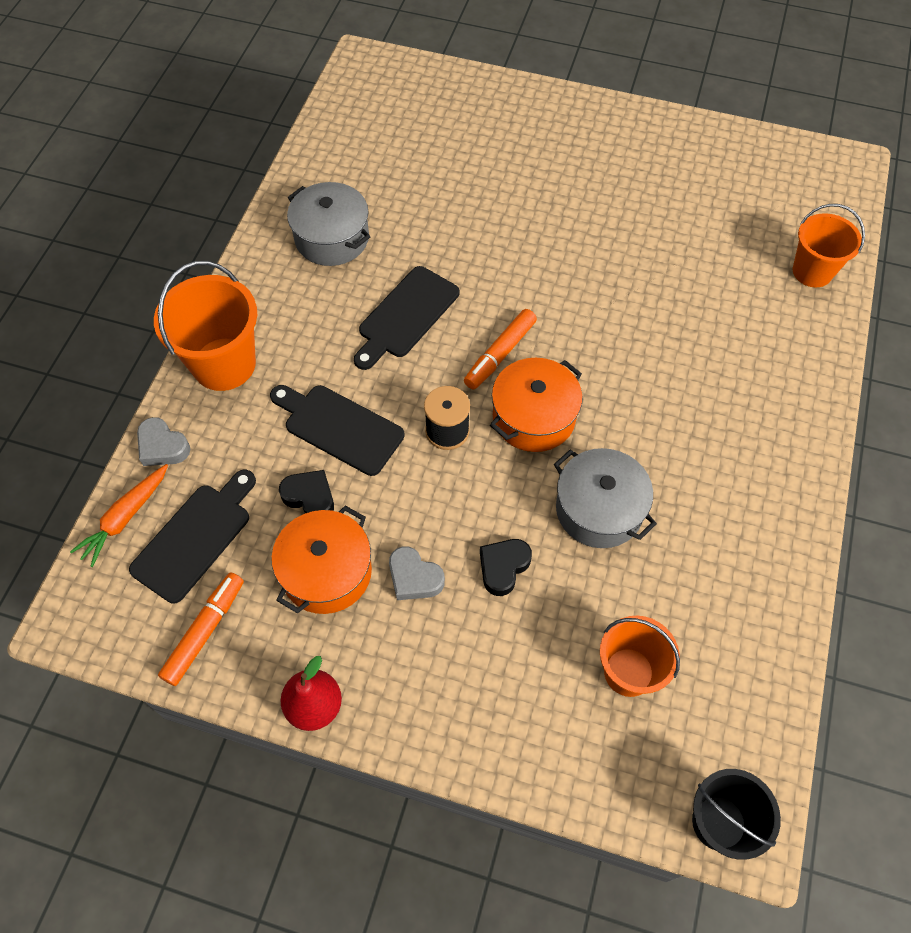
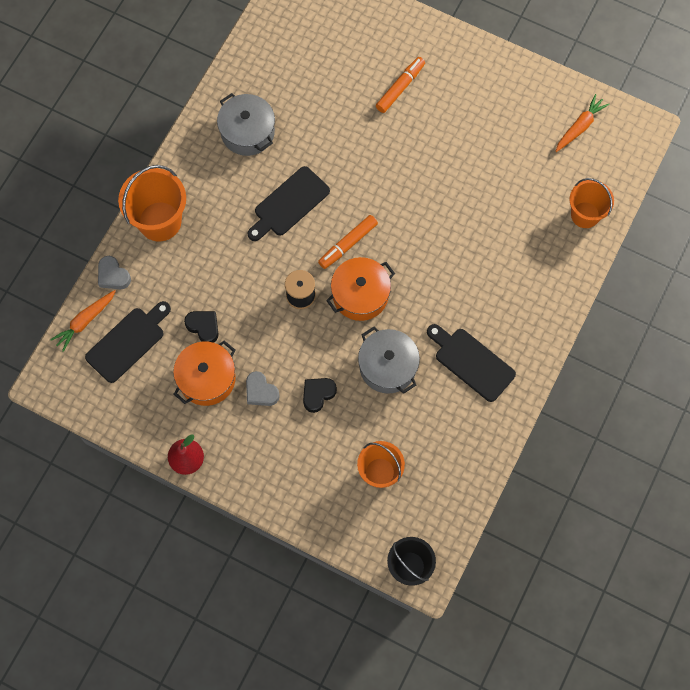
camera: 10 degrees right, 10 degrees up
orange marker [158,572,244,686] -> orange marker moved to [376,57,425,113]
black cutting board [270,385,405,476] -> black cutting board moved to [427,324,516,402]
none -> orange carrot [556,94,610,152]

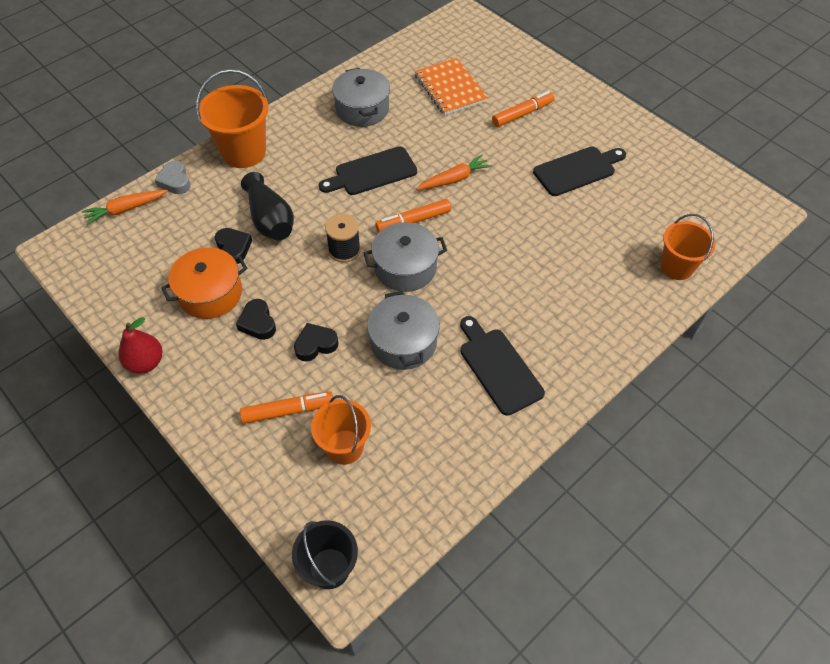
camera: 20 degrees right, 15 degrees down
black cutting board [85,301,171,383] -> black cutting board moved to [533,146,626,196]
grey heart [246,371,280,406] -> black heart [236,299,276,340]
orange pot [326,257,395,321] -> grey pot [364,222,447,292]
orange carrot [556,94,610,152] -> orange carrot moved to [417,155,492,190]
none -> orange marker [240,391,334,424]
none -> black vase [241,172,294,241]
none -> orange notebook [415,58,488,115]

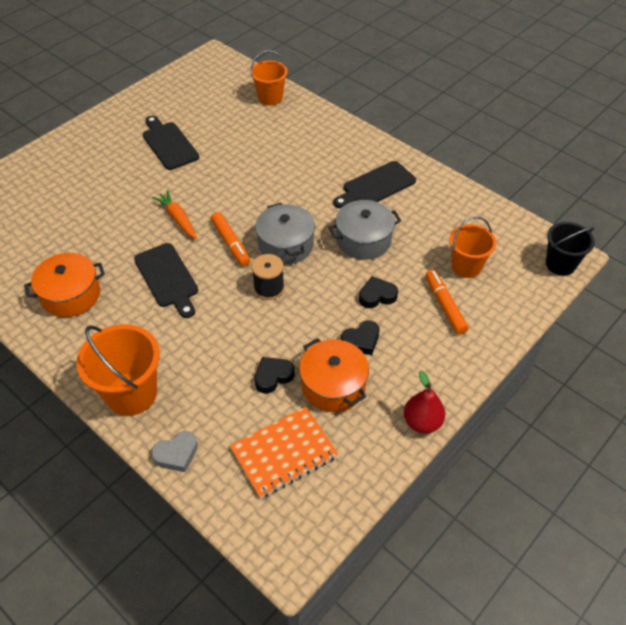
camera: 95 degrees left, 5 degrees down
orange carrot [82,190,168,225] -> none
black vase [241,172,294,241] -> none
black heart [294,323,339,362] -> black heart turned 105 degrees clockwise [359,276,398,308]
grey pot [332,68,390,127] -> orange pot [24,253,105,317]
orange notebook [415,58,488,115] -> orange notebook moved to [230,407,338,499]
orange marker [492,91,554,127] -> none

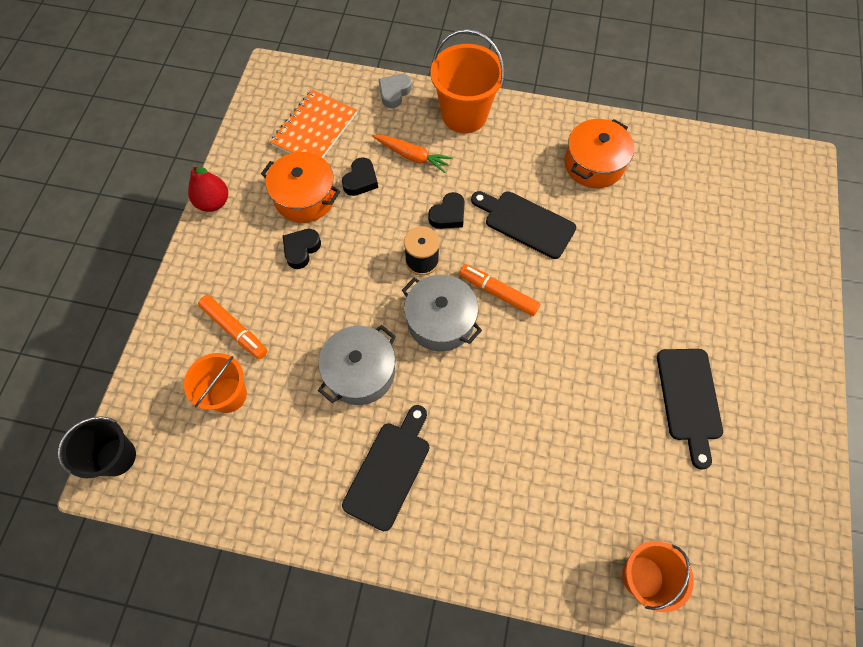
camera: 150 degrees right, 15 degrees up
black cutting board [143,116,199,170] -> black cutting board turned 60 degrees clockwise [657,349,723,470]
orange carrot [152,190,197,239] -> orange carrot moved to [372,135,453,173]
black heart [359,276,398,308] -> black heart moved to [428,192,465,229]

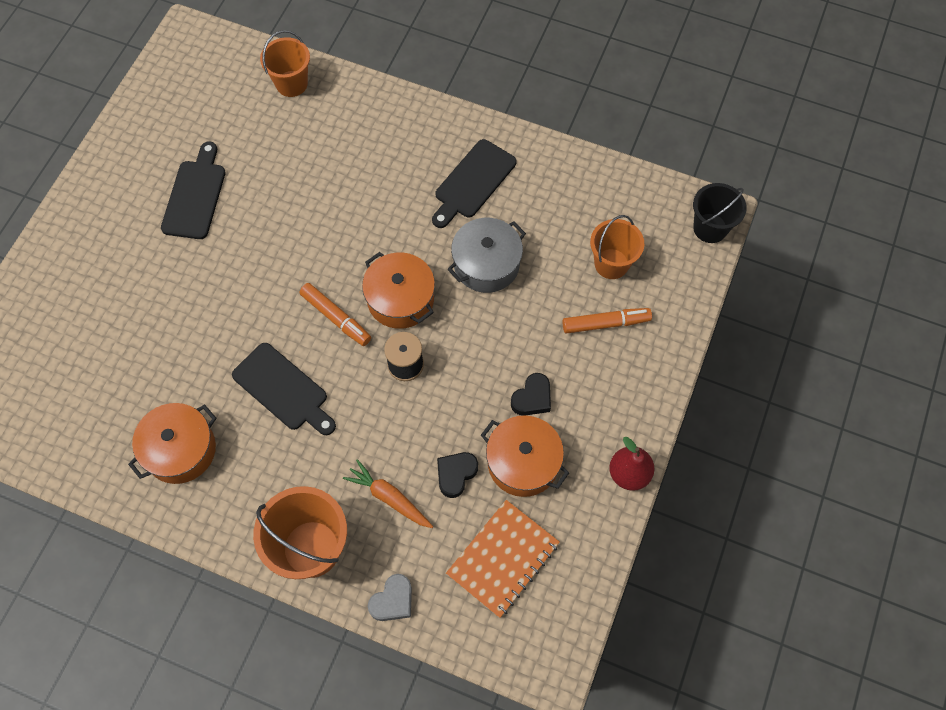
camera: 170 degrees left, 0 degrees up
orange marker [198,295,267,359] -> orange marker turned 120 degrees clockwise [562,308,652,334]
grey pot [402,275,482,352] -> orange pot [362,252,435,329]
black heart [428,192,465,229] -> none

